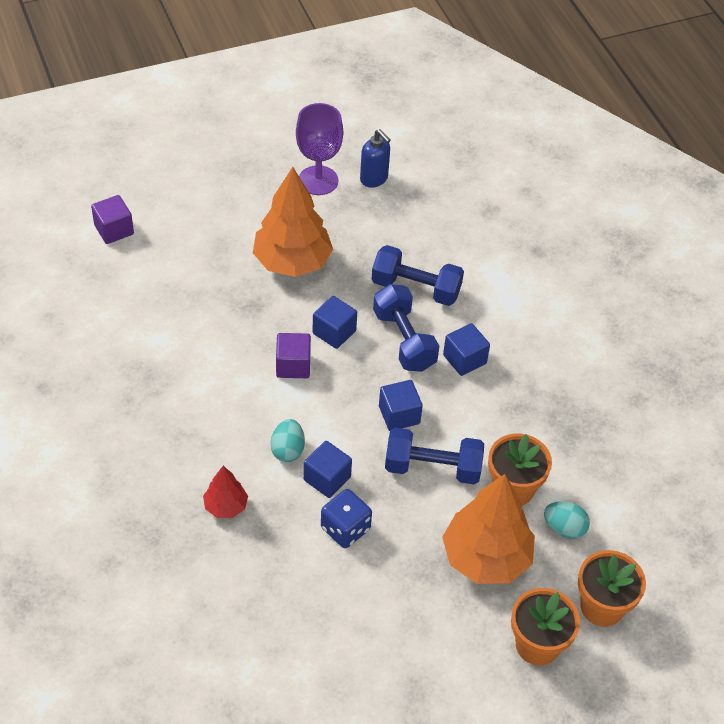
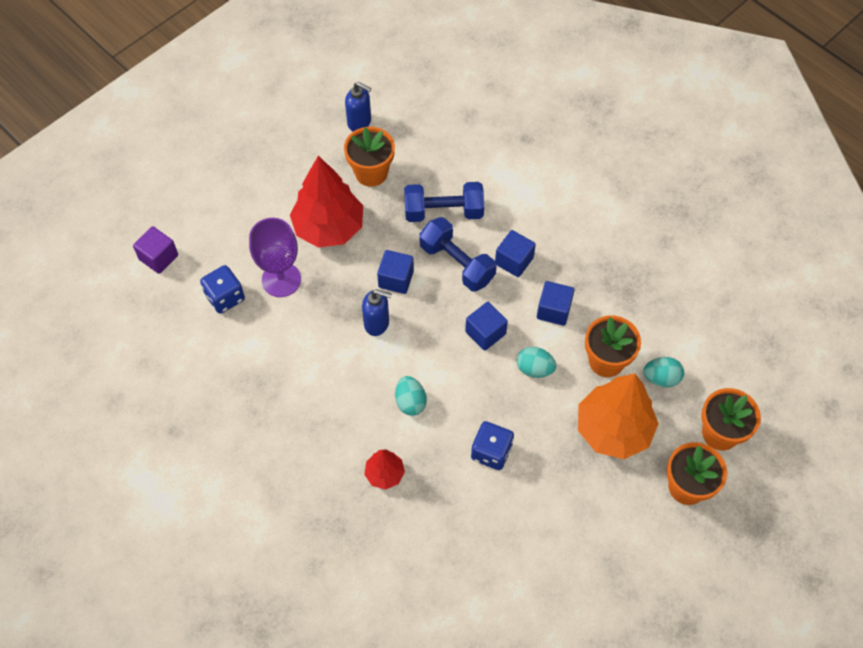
camera: 20 degrees left, 10 degrees up
orange tree [253,167,333,277] -> red tree [290,156,363,248]
purple cube [276,333,311,378] -> blue soap dispenser [362,289,392,336]
purple goblet [296,103,343,195] -> purple goblet moved to [249,218,301,297]
blue cube [304,441,352,498] -> blue cube moved to [537,281,574,326]
blue dumbbell [385,428,484,485] -> turquoise egg [517,347,557,378]
none -> blue dice [200,265,245,314]
none -> orange flower pot [344,127,395,187]

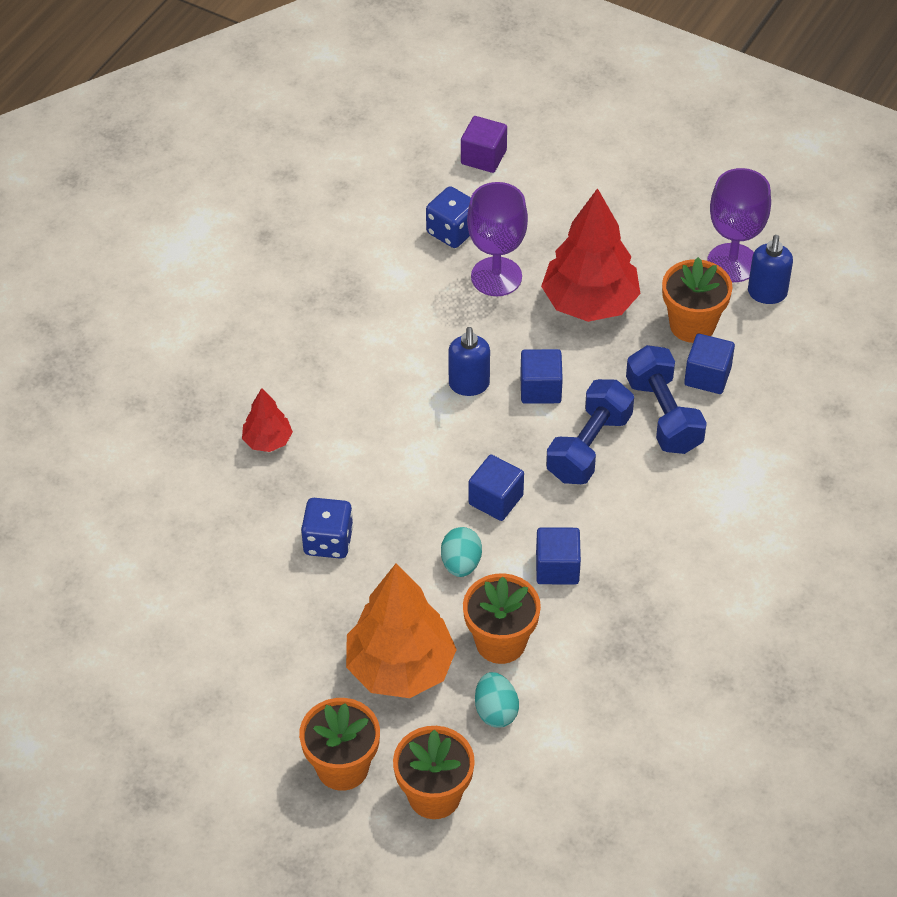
camera: 75 degrees right, 10 degrees down
turquoise egg [395,376,427,416] -> none
blue cube [495,230,536,277] -> blue cube moved to [684,334,735,394]
none -> purple goblet [707,168,771,282]

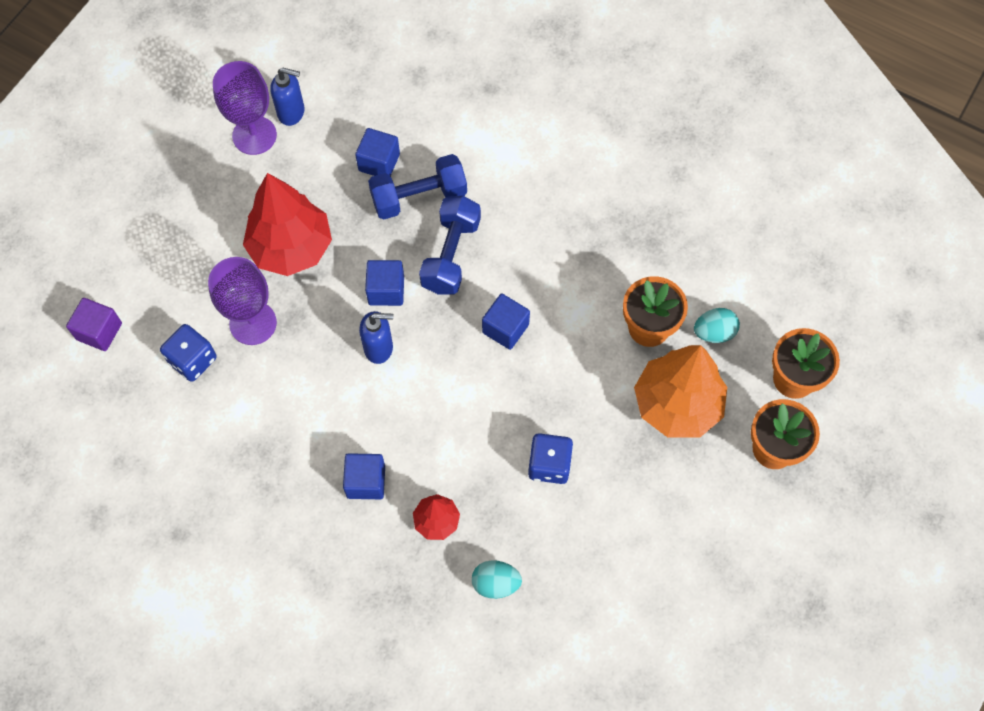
camera: 90 degrees left, 15 degrees up
turquoise egg [441,527,482,577] -> turquoise egg moved to [472,560,522,599]
blue cube [536,527,581,584] -> blue cube moved to [343,453,385,499]
blue dumbbell [546,379,634,484] -> blue dumbbell turned 75 degrees clockwise [419,196,481,295]
orange flower pot [662,257,732,343] -> none

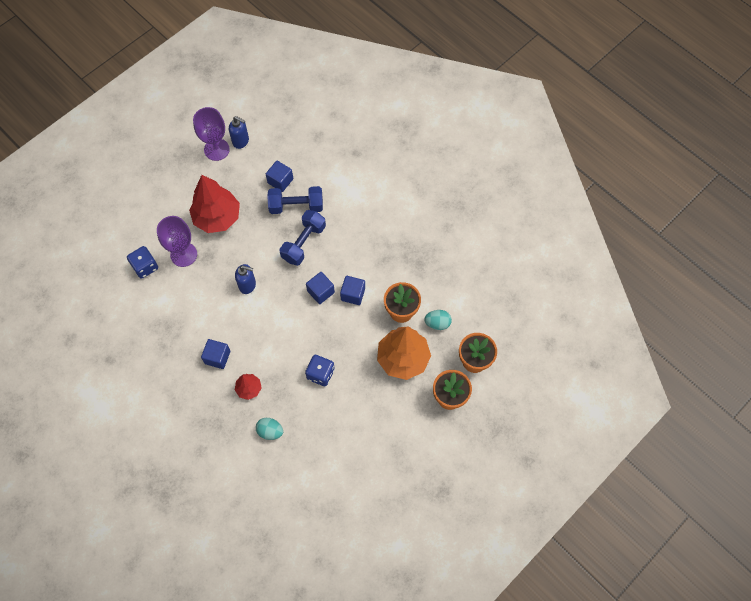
camera: 15 degrees right, 0 degrees up
purple cube [66,298,122,351] -> none
blue cube [365,260,404,306] -> blue cube moved to [340,276,365,305]

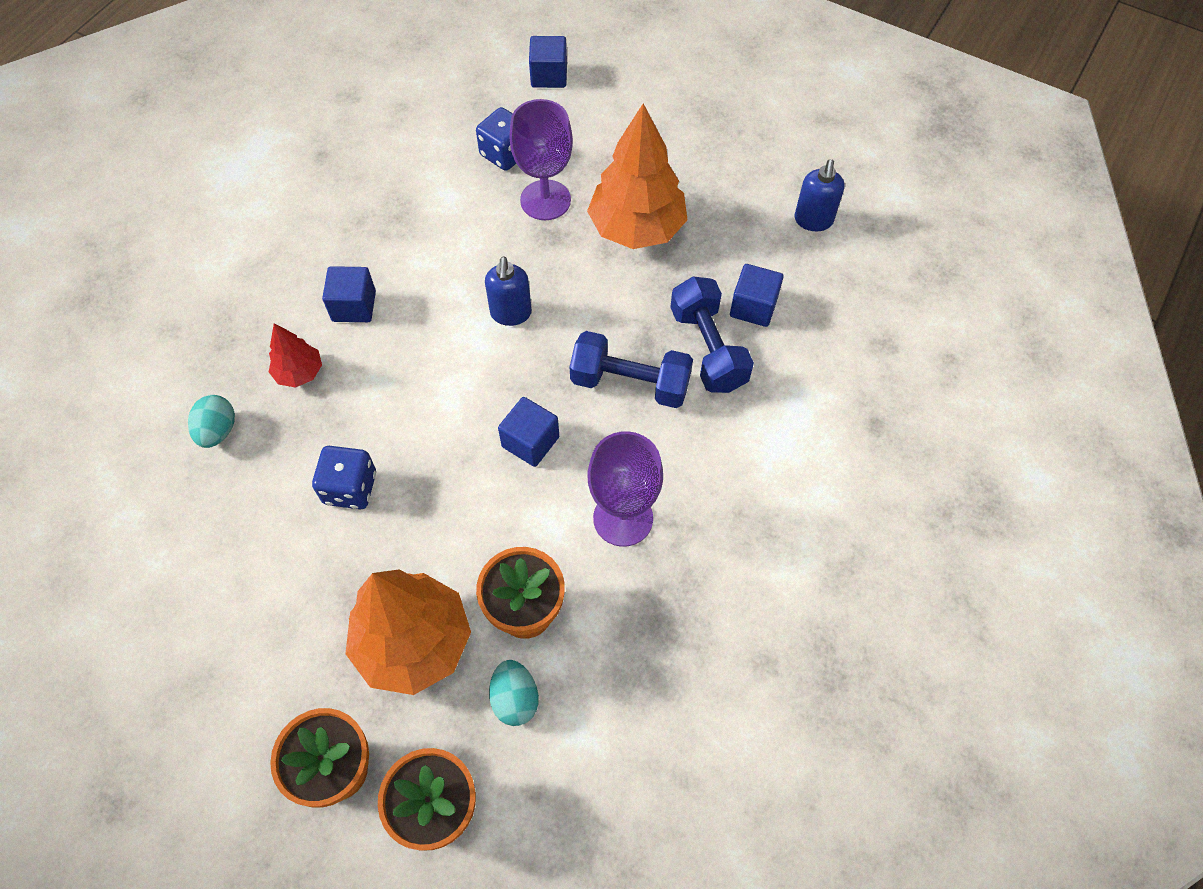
camera: 75 degrees right, 5 degrees down
red tree [189,175,240,233] -> orange tree [587,104,688,249]
purple goblet [193,107,230,161] -> purple goblet moved to [588,431,663,547]
blue cube [340,276,365,305] -> blue cube moved to [529,36,567,88]

